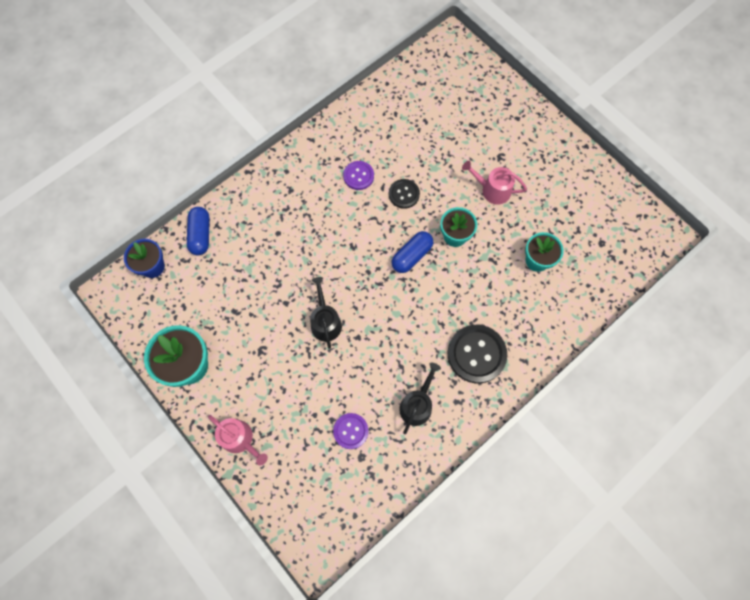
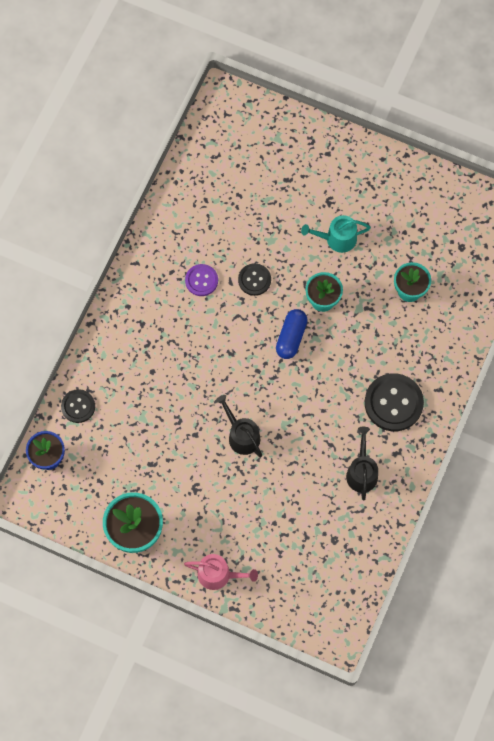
camera: 25 degrees left, 0 degrees up
blue capsule [187,207,210,255] -> black button [61,389,95,423]
purple button [333,413,369,449] -> none
pink watering can [462,161,527,205] -> turquoise watering can [301,215,371,253]

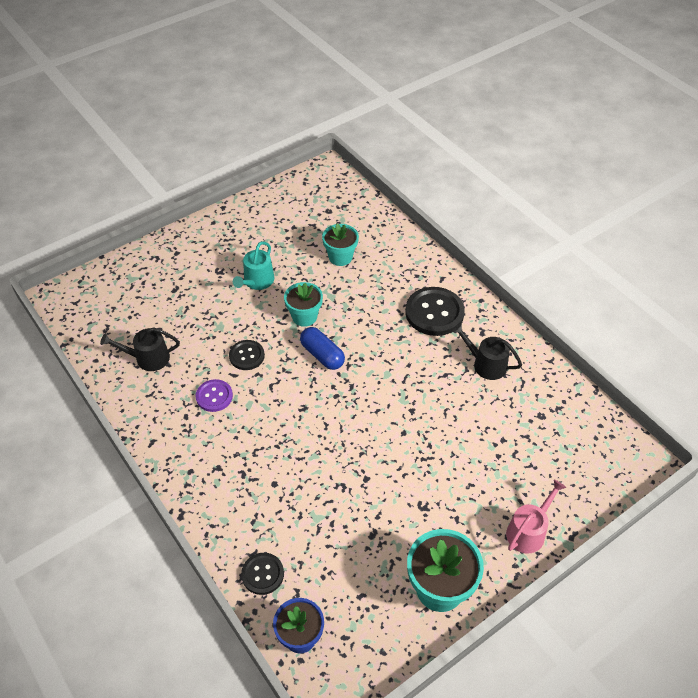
camera: 60 degrees left, 20 degrees down
black watering can [216,395,262,457] -> black watering can moved to [100,328,180,371]

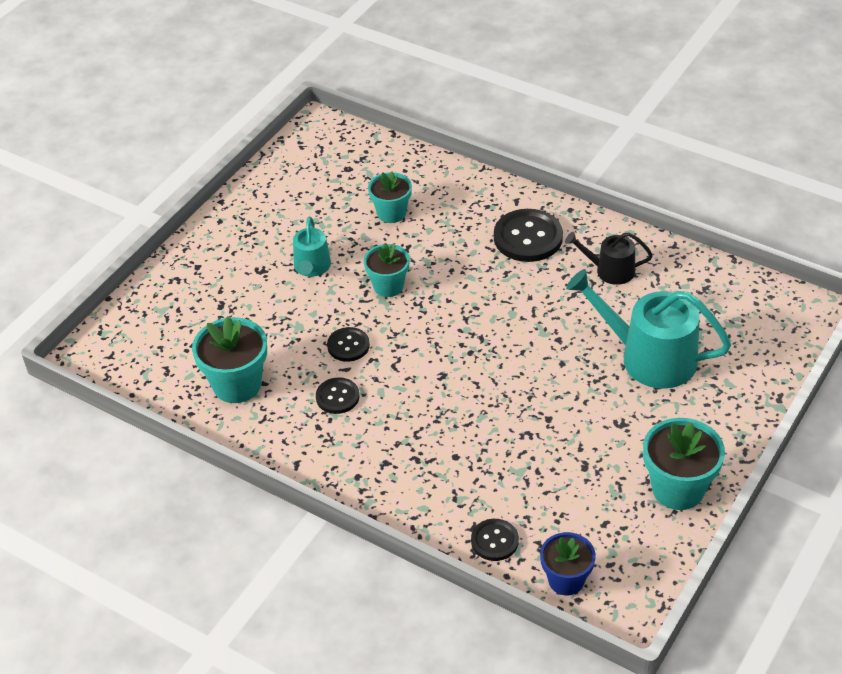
camera: 20 degrees left, 5 degrees down
black watering can [100,328,180,371] -> turquoise flower pot [192,316,267,403]
purple button [196,379,233,412] -> black button [316,377,360,414]
blue capsule [300,327,345,370] -> none
pink watering can [506,479,566,553] -> none
none -> turquoise watering can [566,269,731,389]

